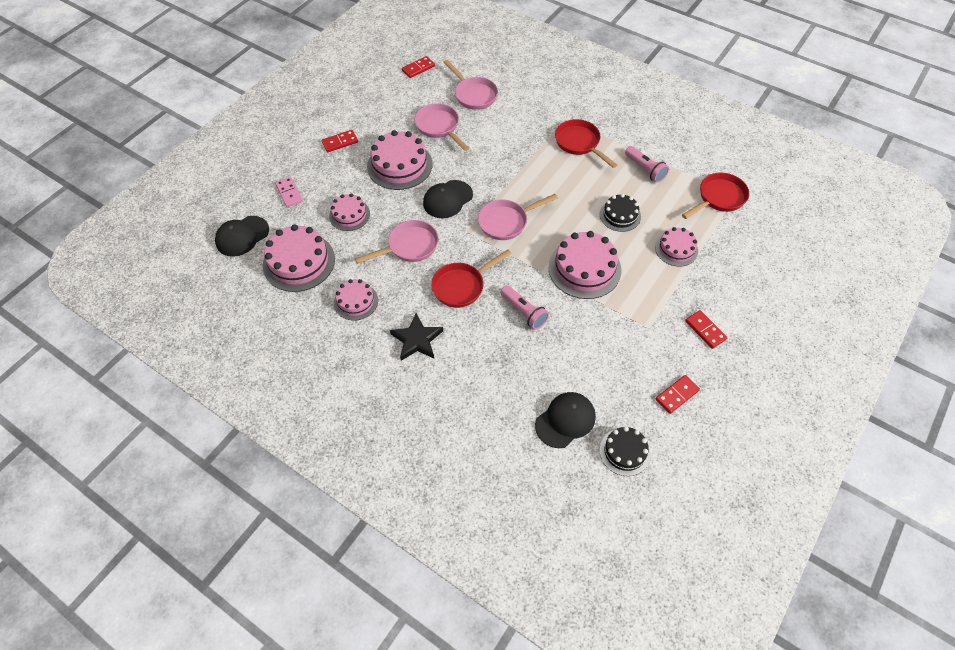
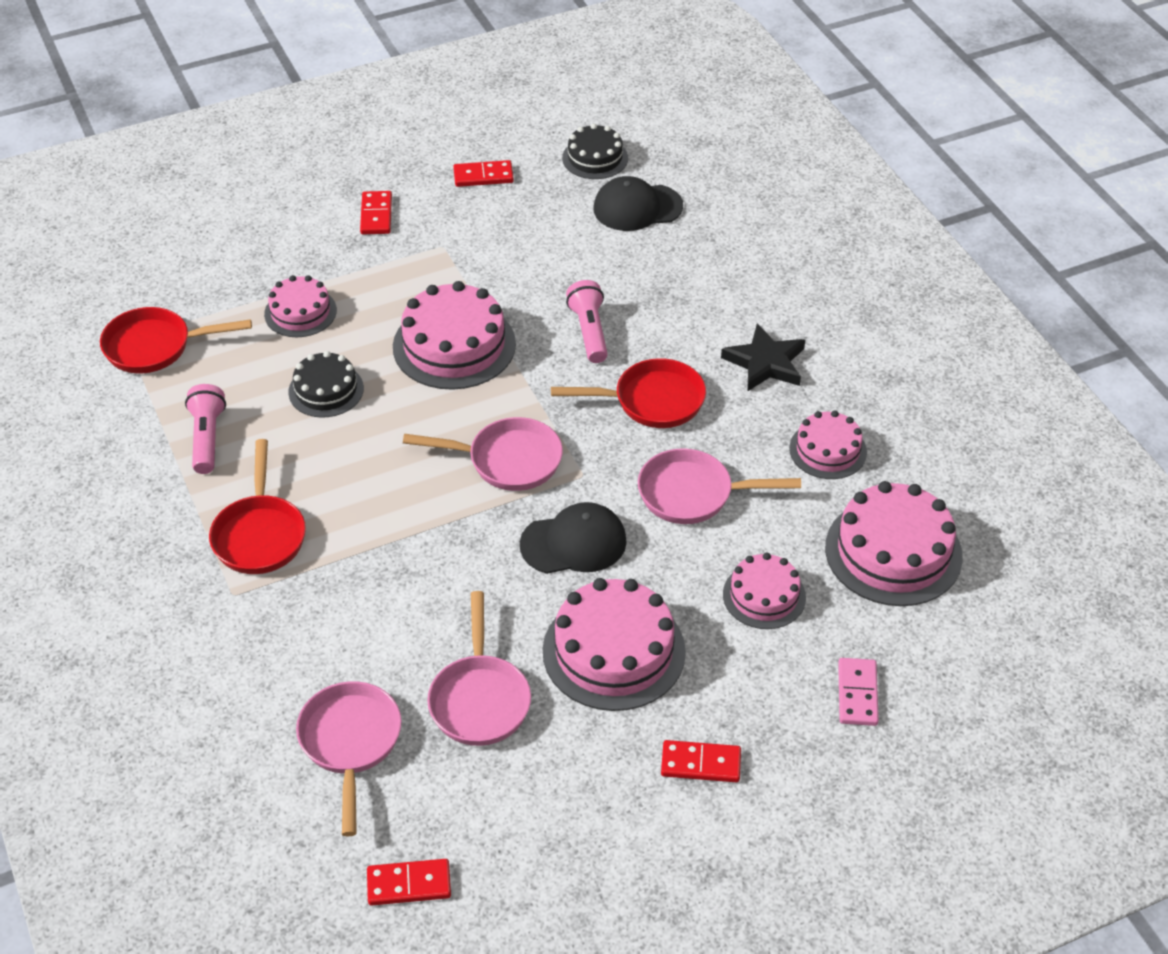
camera: 150 degrees left, 10 degrees down
black cap [215,216,269,257] -> none

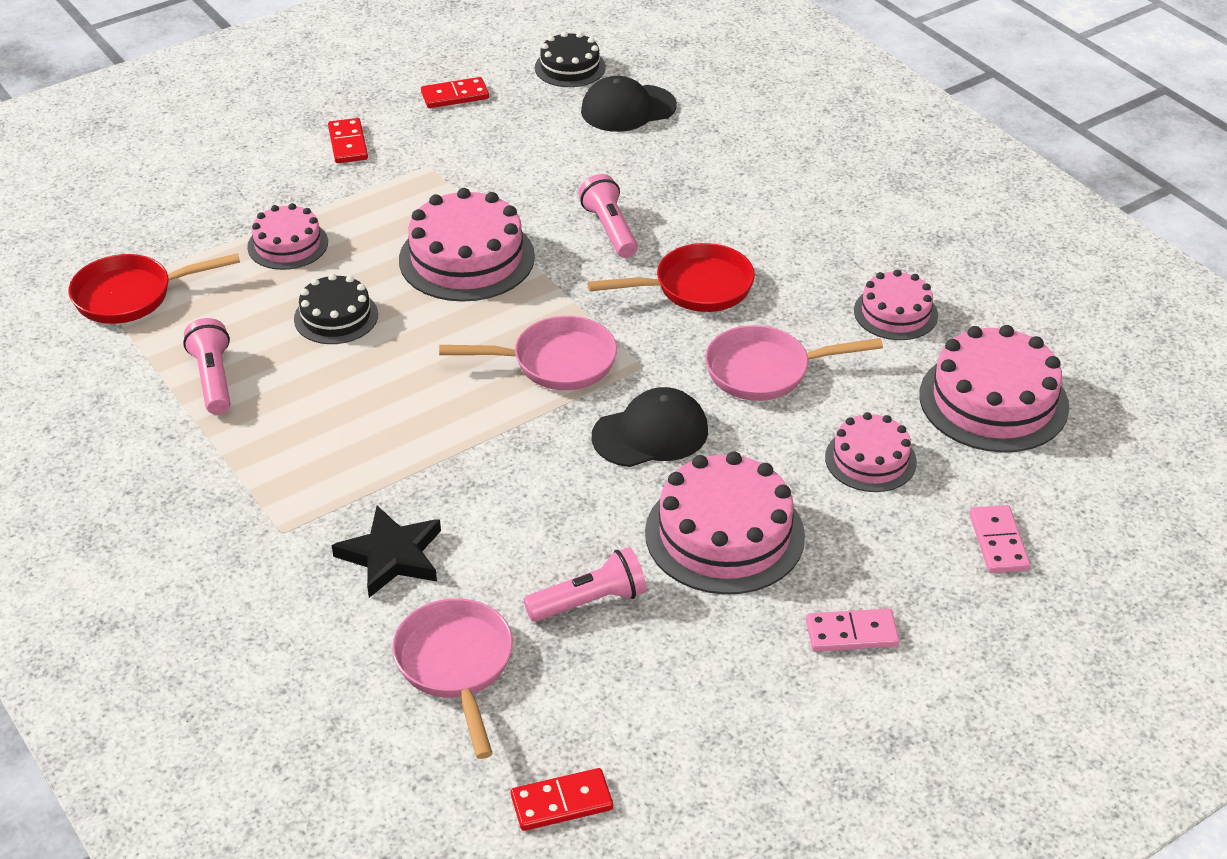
camera: 10 degrees left, 5 degrees down
red pan [209,439,306,574] -> none
pink pan [427,591,531,746] -> pink flashlight [524,547,647,622]
red domino [661,740,741,782] -> pink domino [806,608,900,652]
black star [721,324,805,392] -> black star moved to [332,506,441,598]

